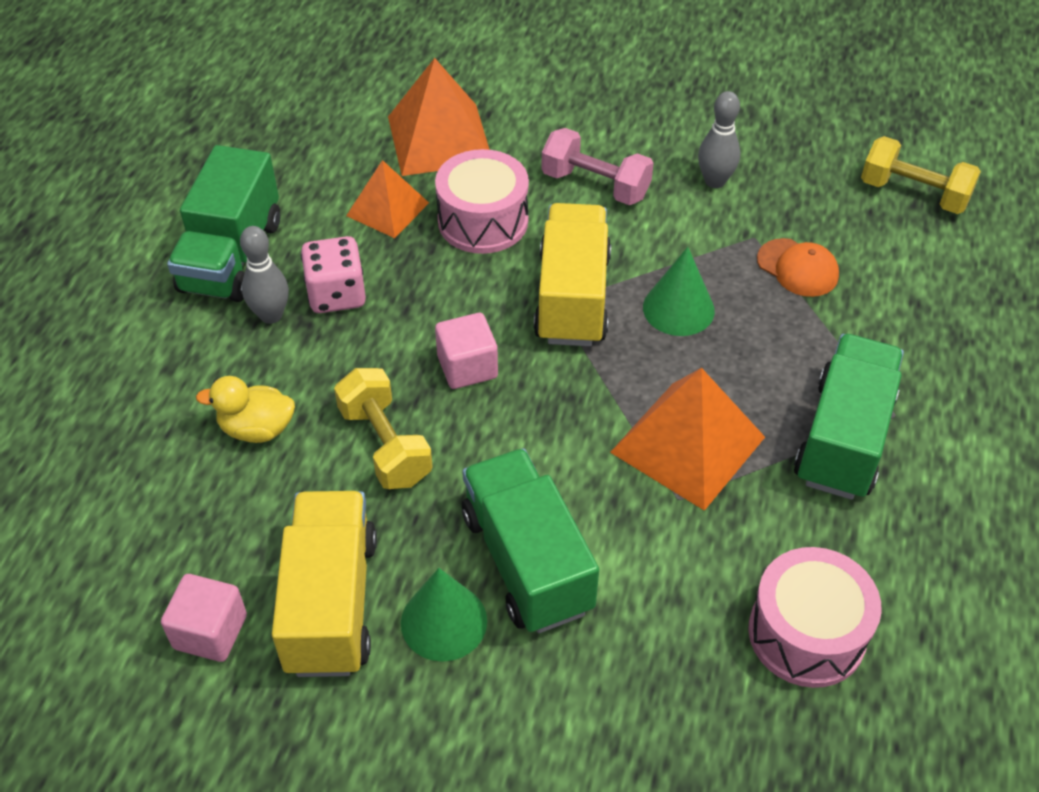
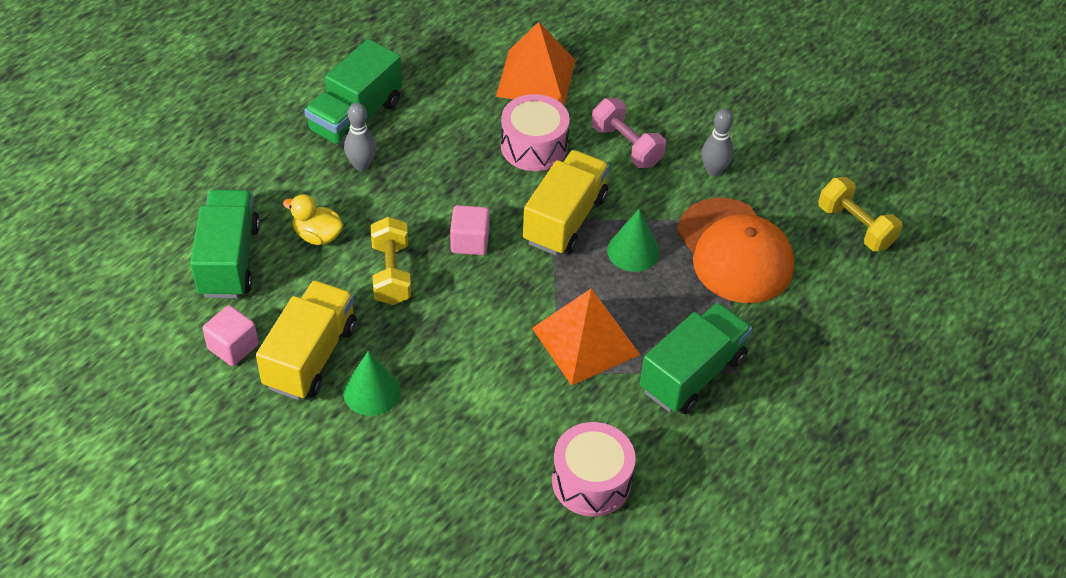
camera: 20 degrees right, 0 degrees up
pink dice [301,236,366,313] -> none
orange pyramid [346,160,429,238] -> none
green truck [462,448,599,633] -> green truck moved to [190,190,260,298]
orange cap [757,238,839,297] -> orange cap [677,198,794,303], size x2.11

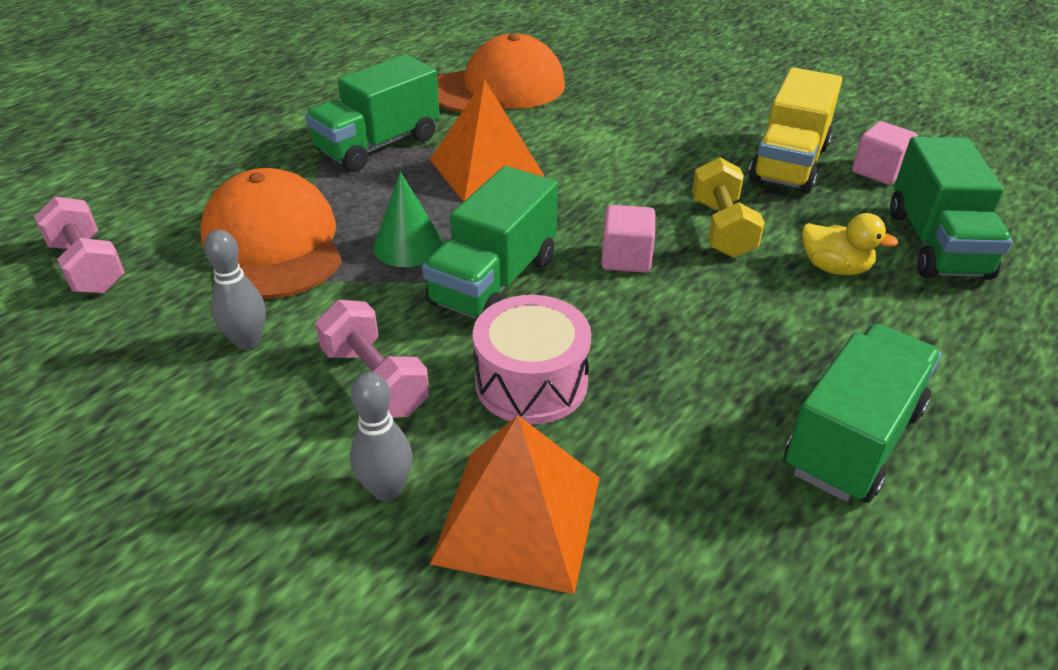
camera: 175 degrees left, 10 degrees down
green cone [343,351,401,416] -> none
grey bowling pin [344,103,376,171] -> grey bowling pin moved to [350,372,413,501]
yellow truck [523,150,609,255] -> green truck [422,166,558,319]
pink drum [552,422,636,517] -> orange cap [437,33,565,113]
yellow dumbbell [818,177,902,251] -> pink dumbbell [34,197,125,294]

